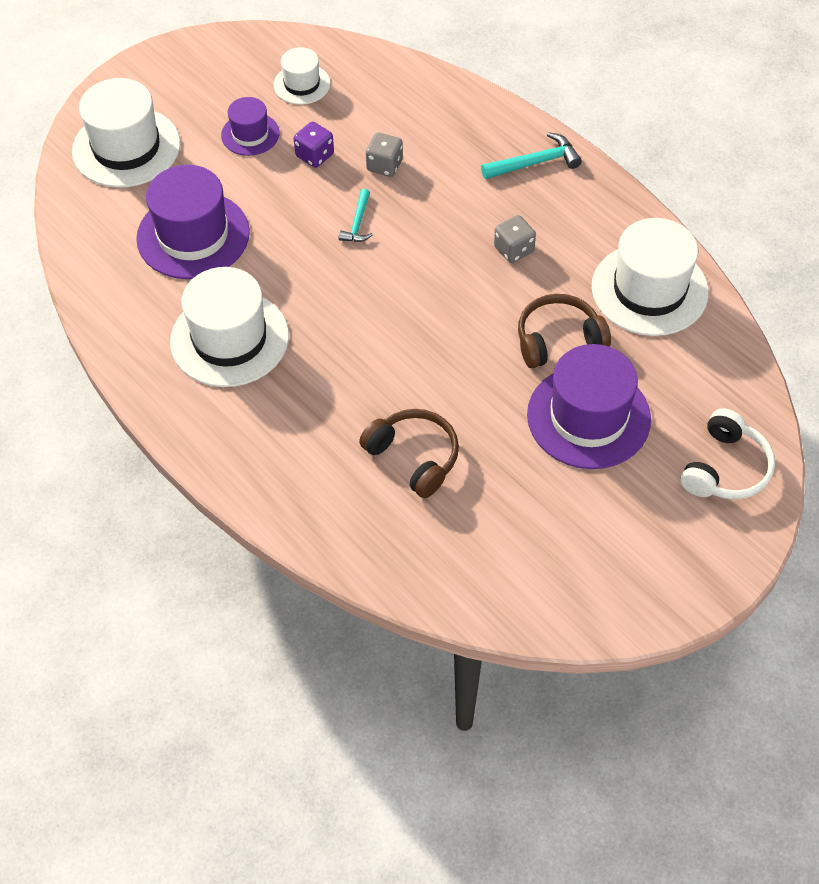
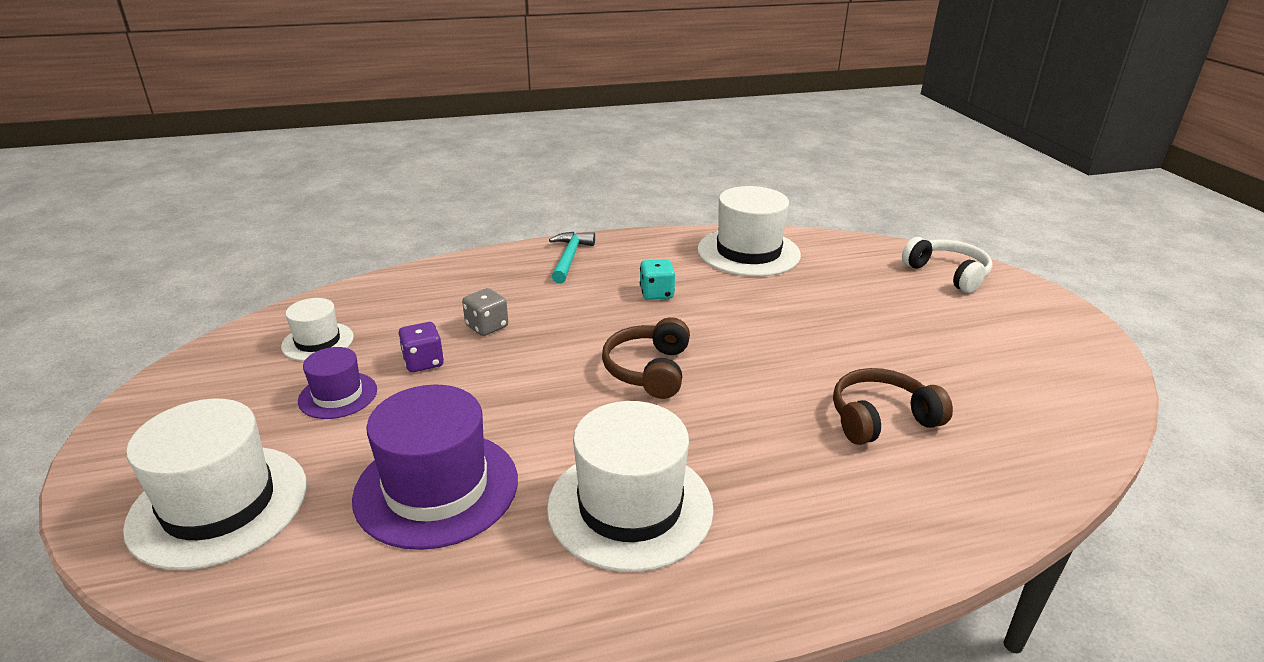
camera: 65 degrees left, 25 degrees down
turquoise hammer [339,189,373,242] -> none
grey dice [494,215,536,263] -> turquoise dice [640,259,675,300]
brown headphones [518,294,611,368] -> brown headphones moved to [602,317,690,399]
purple hat [527,344,651,469] -> none

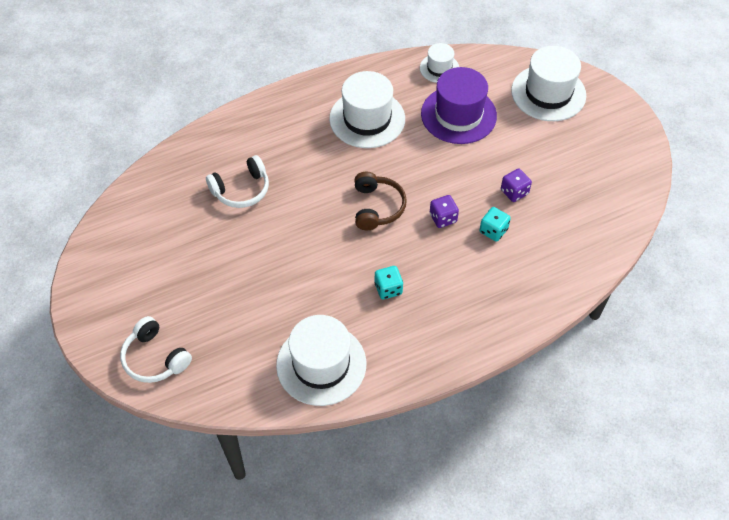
camera: 170 degrees right, 25 degrees up
white hat [281,298,354,361] -> white hat moved to [420,43,459,83]
purple hat [298,347,377,419] -> none
grey dice [462,288,508,336] -> turquoise dice [480,207,511,242]
turquoise hammer [549,232,595,284] -> none
brown headphones [833,368,953,445] -> white headphones [206,155,269,208]
none -> purple dice [430,195,459,228]

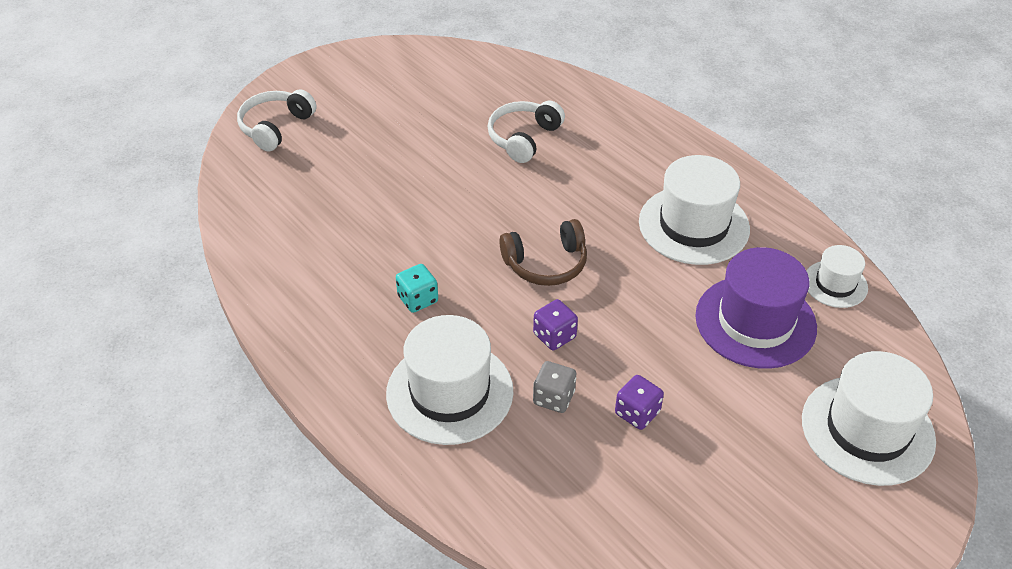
camera: 75 degrees right, 10 degrees down
white headphones [206,155,269,208] -> white headphones turned 75 degrees clockwise [488,101,565,163]
white hat [276,315,366,406] -> white hat moved to [386,315,514,445]
turquoise dice [480,207,511,242] -> grey dice [533,361,576,413]

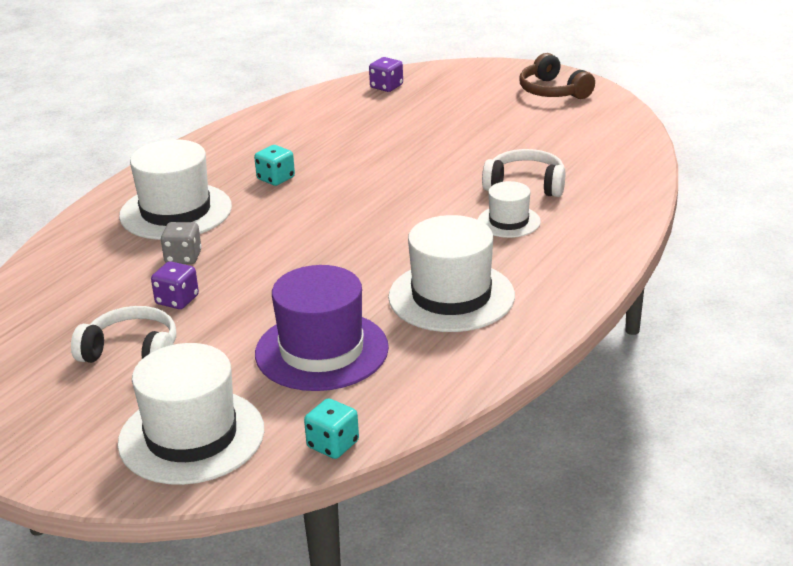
camera: 75 degrees right, 15 degrees down
white headphones [237,89,317,151] -> white headphones moved to [71,306,176,363]
brown headphones [499,219,587,286] -> brown headphones moved to [519,53,595,99]
purple dice [533,299,578,350] -> purple dice moved to [369,57,403,92]
white hat [806,245,868,308] -> white hat moved to [478,181,541,238]
none -> turquoise dice [304,398,359,459]

